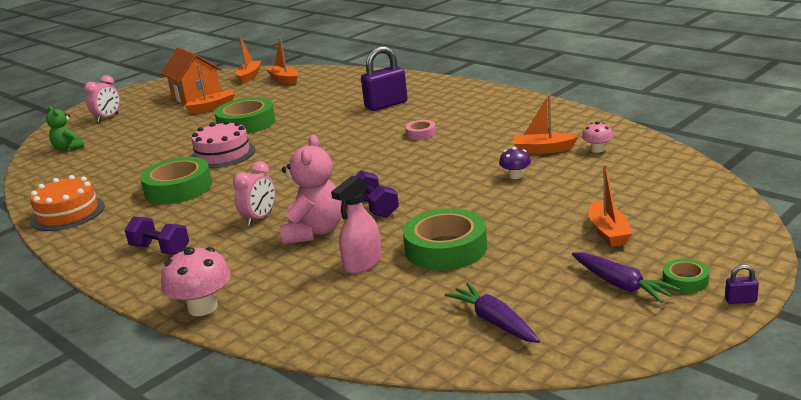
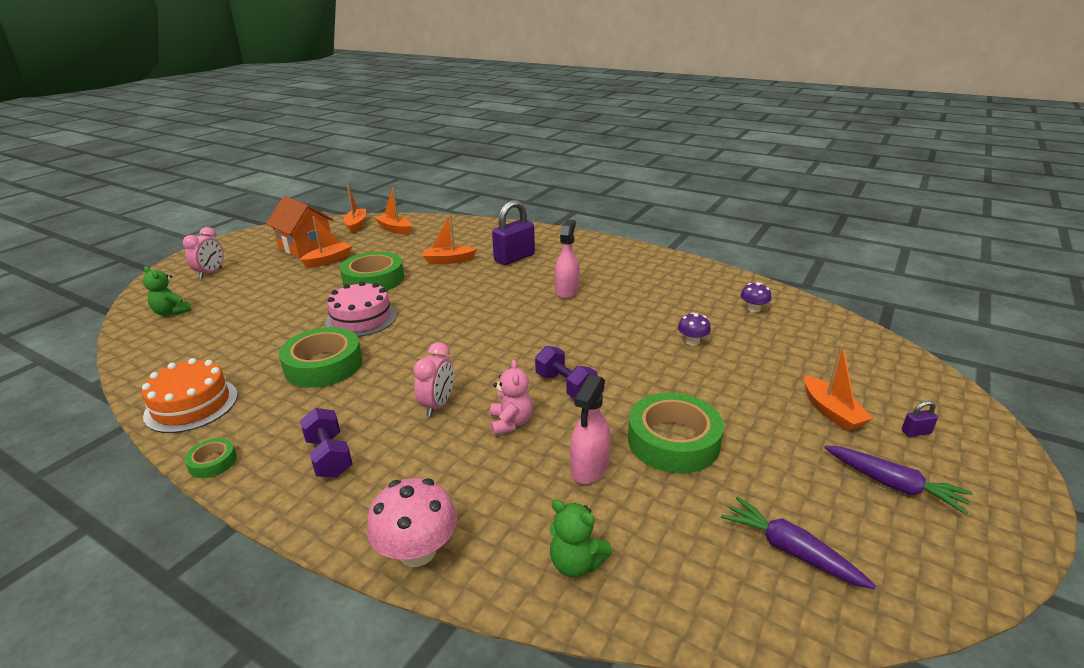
camera: 15 degrees left, 5 degrees up
purple dumbbell [125,216,189,255] -> purple dumbbell turned 45 degrees clockwise [300,408,352,478]
pink teddy bear [280,134,342,245] -> pink teddy bear [490,359,533,435], size x0.61
pink tape [405,120,436,140] -> pink spray bottle [555,219,580,299]
orange boat [514,94,578,154] -> orange boat moved to [423,214,477,264]
pink mushroom [582,121,613,153] -> purple mushroom [740,282,772,312]
green tape [663,259,709,293] -> green tape moved to [185,438,237,478]
purple padlock [725,264,759,304] -> purple padlock moved to [902,401,938,437]
none -> green teddy bear [550,500,612,577]

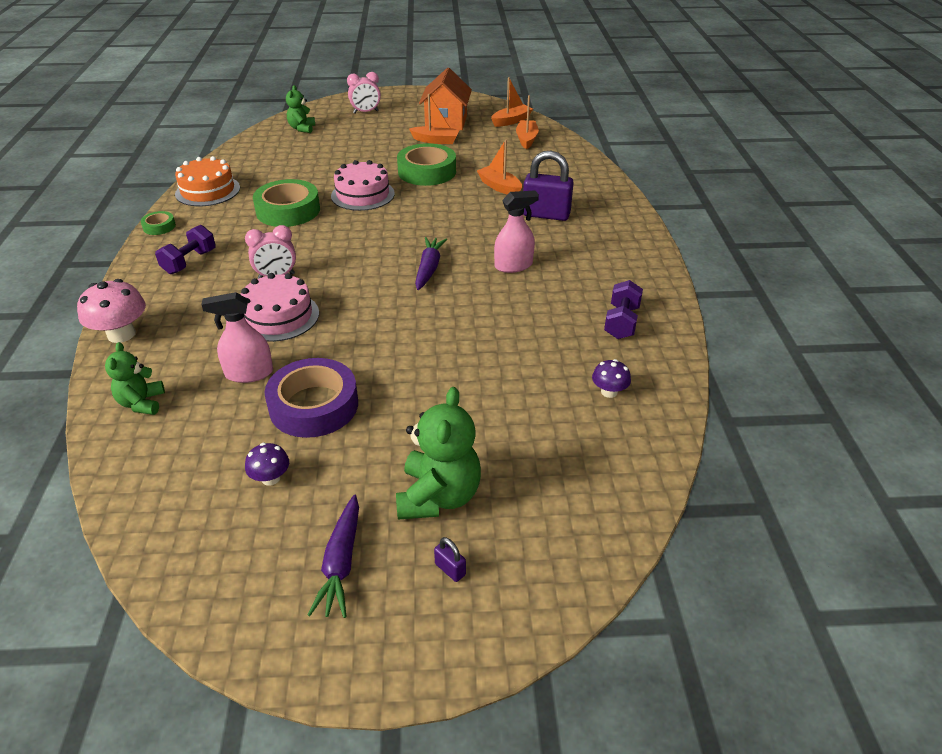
camera: 55 degrees right, 10 degrees up
pink teddy bear [490,359,533,435] -> pink cake [240,273,319,342]
purple dumbbell [535,346,598,398] -> purple dumbbell moved to [604,280,643,339]
green tape [628,392,724,473] -> purple tape [265,358,358,438]
purple mushroom [678,313,711,345] -> purple mushroom moved to [245,443,289,486]
purple carrot [721,496,877,589] -> purple carrot moved to [415,237,447,290]
orange boat [804,344,873,431] -> green teddy bear [396,387,481,520]

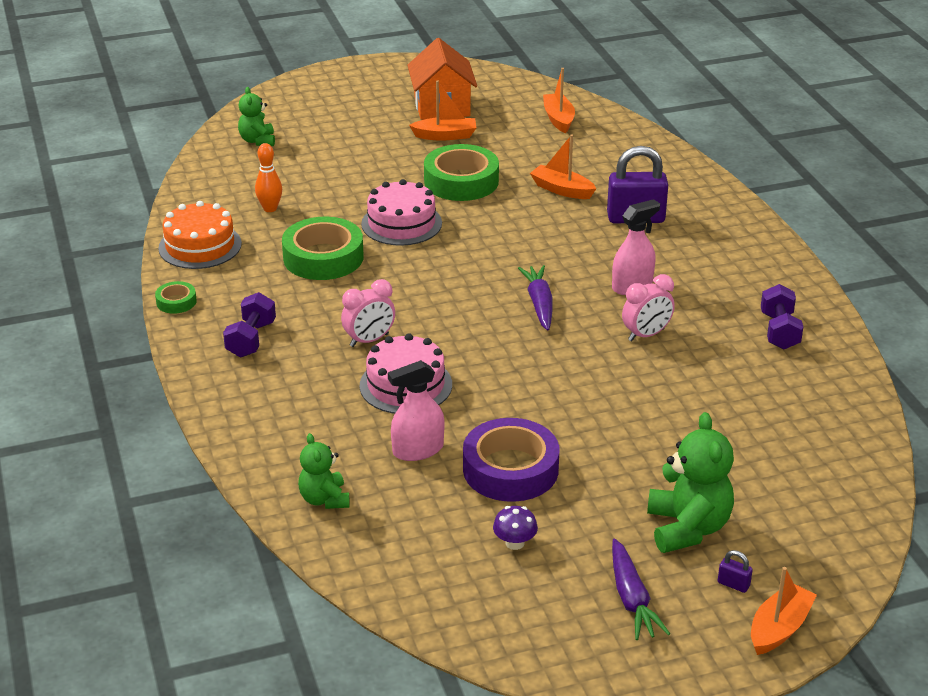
camera: 15 degrees left, 5 degrees down
pink mushroom [77,279,146,343] -> none
pink clock [347,72,381,113] -> pink clock moved to [622,274,675,341]
orange boat [491,77,533,127] -> orange boat moved to [751,567,817,655]
purple mushroom [592,359,631,398] -> none
none -> orange bowling pin [255,143,282,212]

